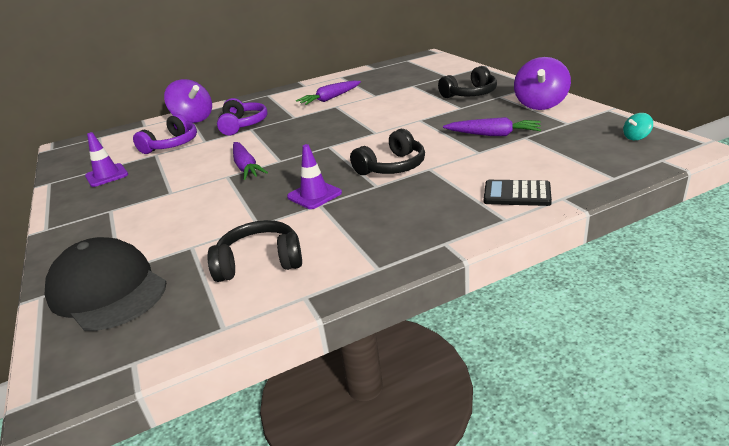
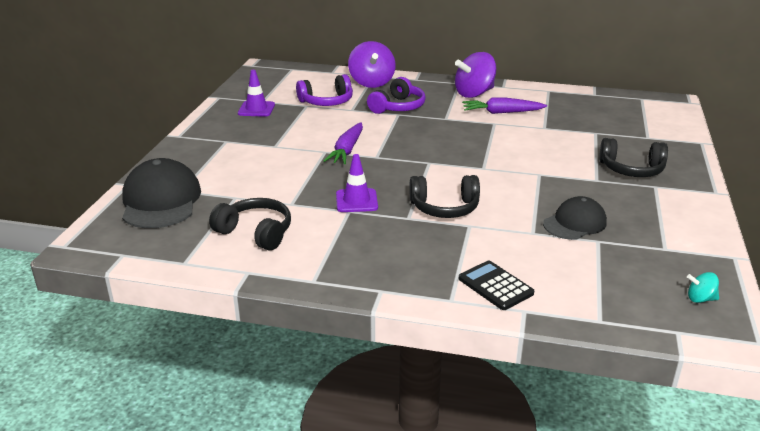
camera: 35 degrees right, 0 degrees up
purple carrot [443,117,541,136] -> black cap [543,196,607,240]
purple spinning top [514,57,571,110] -> purple spinning top moved to [455,52,496,98]

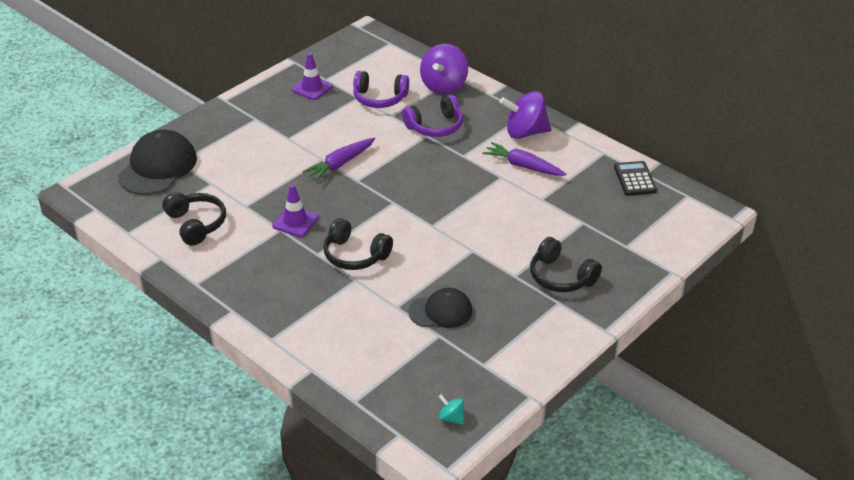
camera: 30 degrees right, 10 degrees up
black calculator [459,261,535,310] -> black calculator moved to [614,161,657,196]

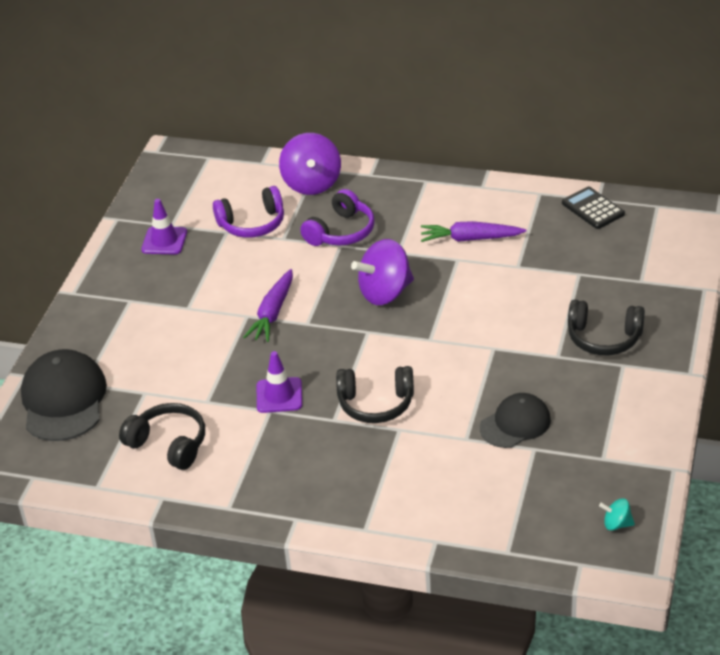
camera: 25 degrees left, 0 degrees up
purple spinning top [500,91,551,139] -> purple spinning top moved to [351,239,414,305]

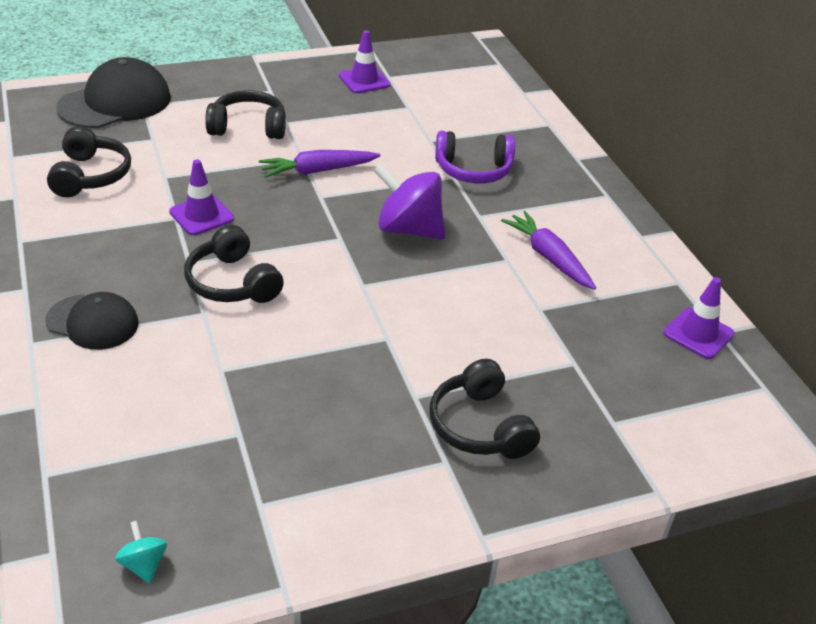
camera: 50 degrees right, 0 degrees up
purple headphones [213,186,284,238] -> none
purple spinning top [279,133,341,195] -> none
black cap [480,393,551,448] -> black cap moved to [45,292,139,350]
black calculator [562,186,625,229] -> purple traffic cone [663,277,735,359]
none -> black headphones [205,90,286,139]

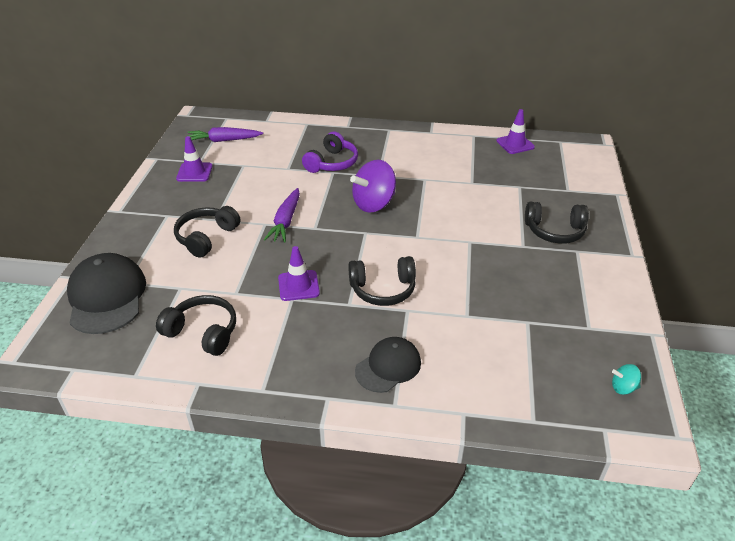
camera: 60 degrees left, 0 degrees up
purple carrot [501,211,596,290] -> purple carrot moved to [188,127,263,142]

